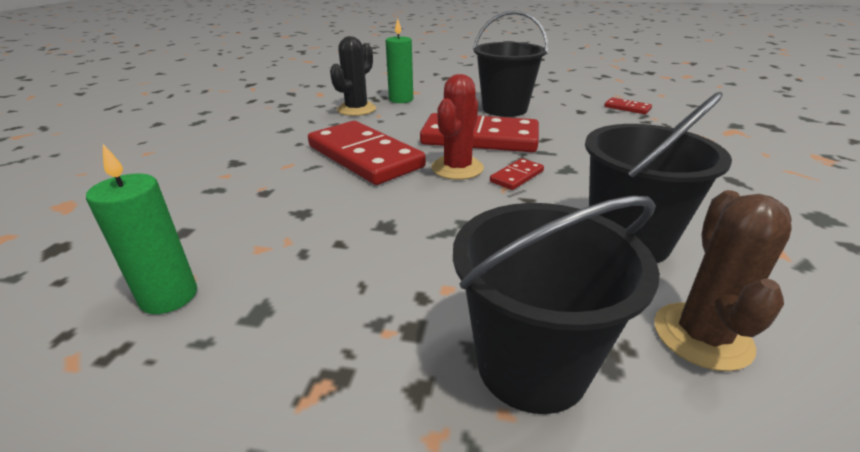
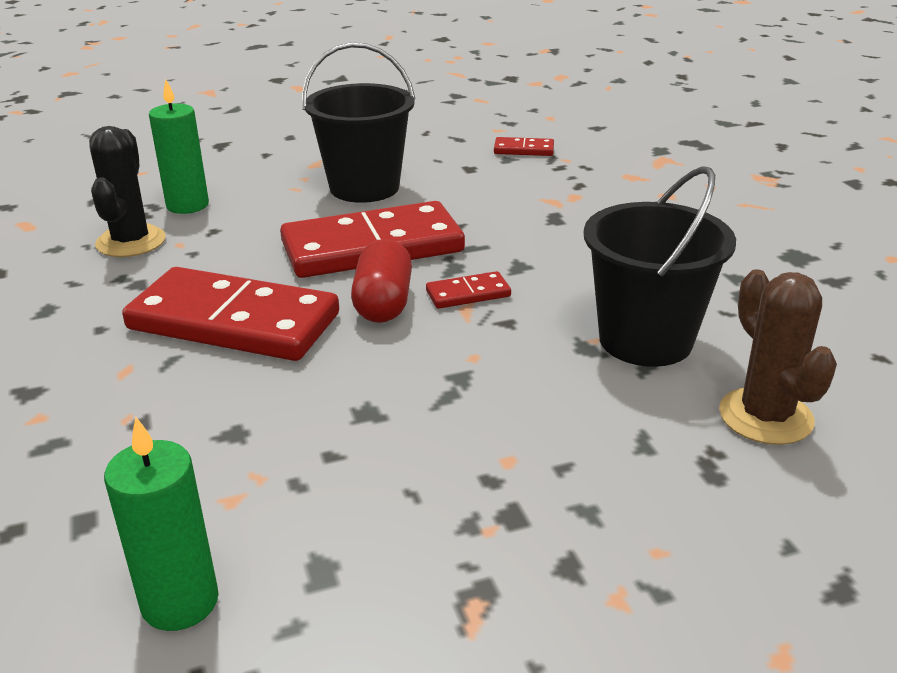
camera: 30 degrees left, 0 degrees up
red cactus [431,74,484,180] -> red capsule [351,239,412,323]
black bucket [453,196,660,414] -> none
red domino [490,158,544,190] -> red domino turned 60 degrees clockwise [426,271,511,309]

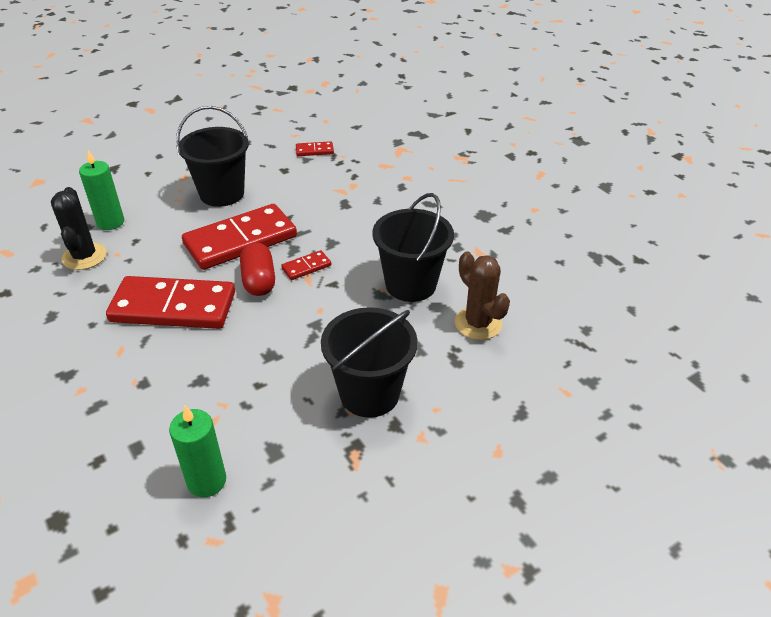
camera: 15 degrees left, 10 degrees up
none -> black bucket [321,307,418,418]

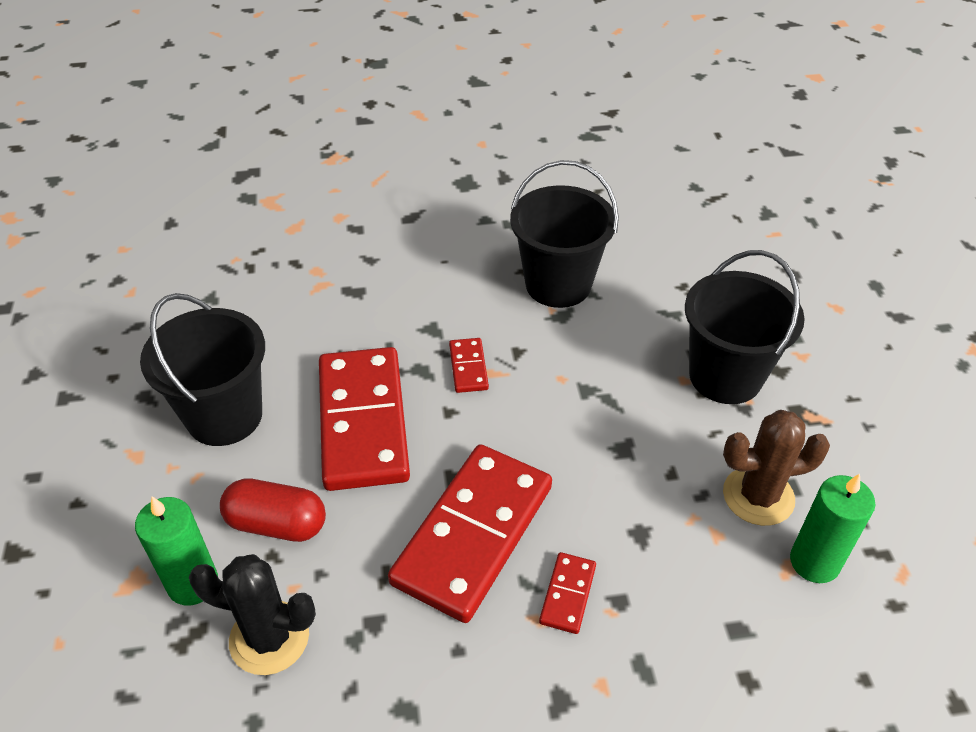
camera: 65 degrees left, 5 degrees up
red capsule [240,242,275,296] -> red capsule moved to [220,478,326,542]
red domino [296,141,334,156] -> red domino moved to [539,552,596,634]
brown cactus [455,252,510,340] -> brown cactus moved to [723,410,830,526]

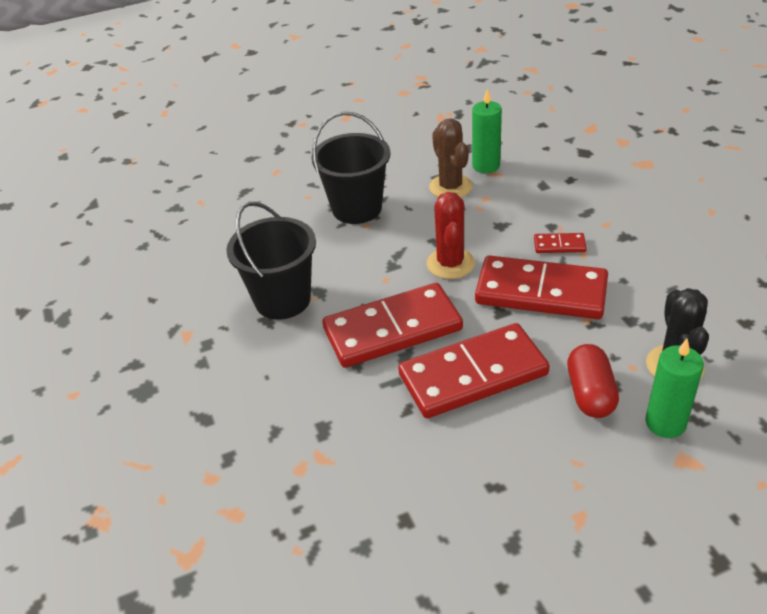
camera: 100 degrees left, 5 degrees down
black bucket [140,293,265,446] -> none
red domino [449,338,489,393] -> red domino [323,283,463,368], size x2.36
none -> red cactus [427,192,475,279]

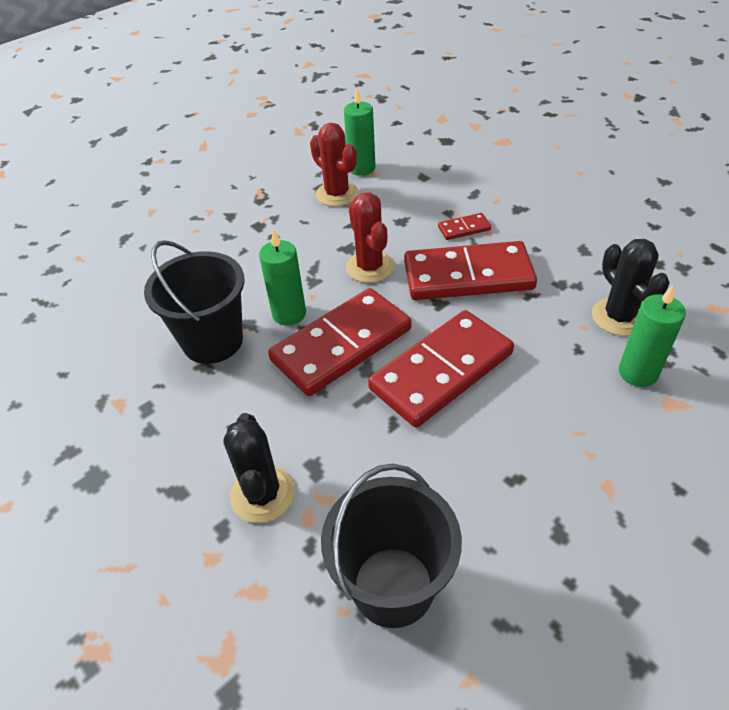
camera: 20 degrees left, 5 degrees up
black bucket [311,112,390,224] -> black bucket moved to [321,463,462,628]
brown cactus [429,119,472,197] -> red cactus [310,123,359,207]
red capsule [567,344,619,418] -> none
none -> black cactus [223,413,295,523]
none -> green candle [259,229,306,326]

